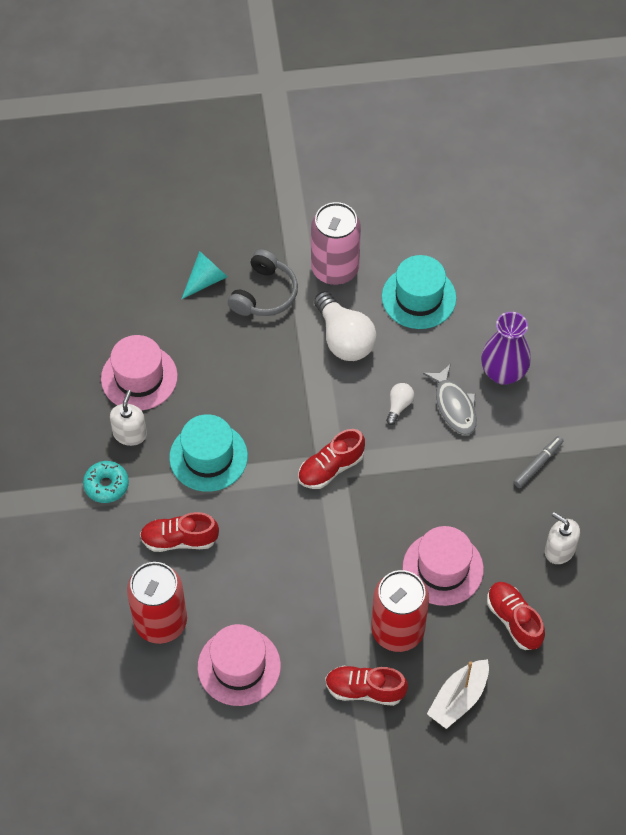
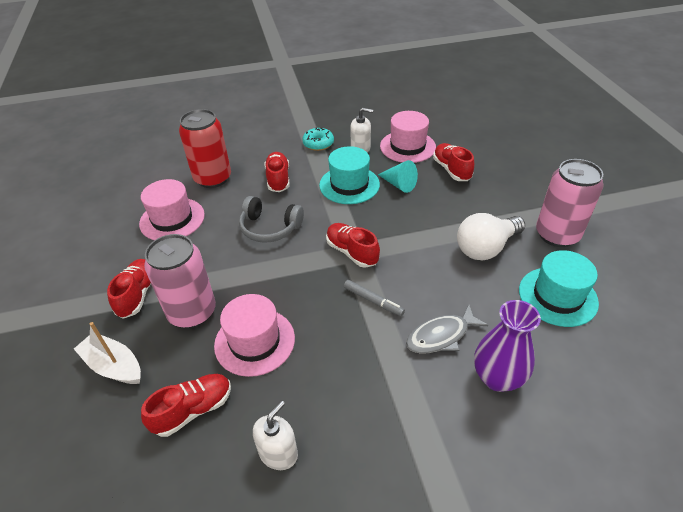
camera: 85 degrees right, 15 degrees down
turquoise cone [182,251,227,299] -> turquoise cone moved to [378,160,418,193]
grey headphones [228,249,298,316] -> grey headphones moved to [239,196,304,243]
red can [371,570,429,652] -> pink can [144,234,216,328]
white light bulb [386,383,414,425] -> none
grey marker [514,436,563,488] -> grey marker moved to [344,280,405,316]
none -> red shoe [433,143,474,181]

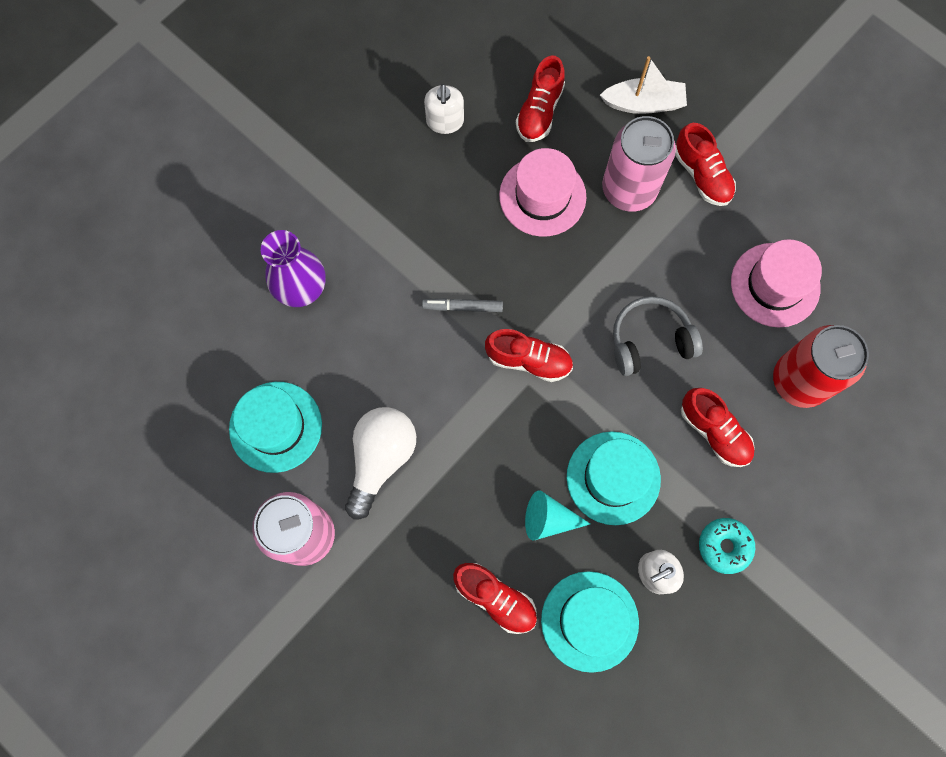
camera: 145 degrees right, 30 degrees up
pink hat [380,111,436,163] -> turquoise hat [541,571,639,673]
grey fish [406,304,488,354] -> none

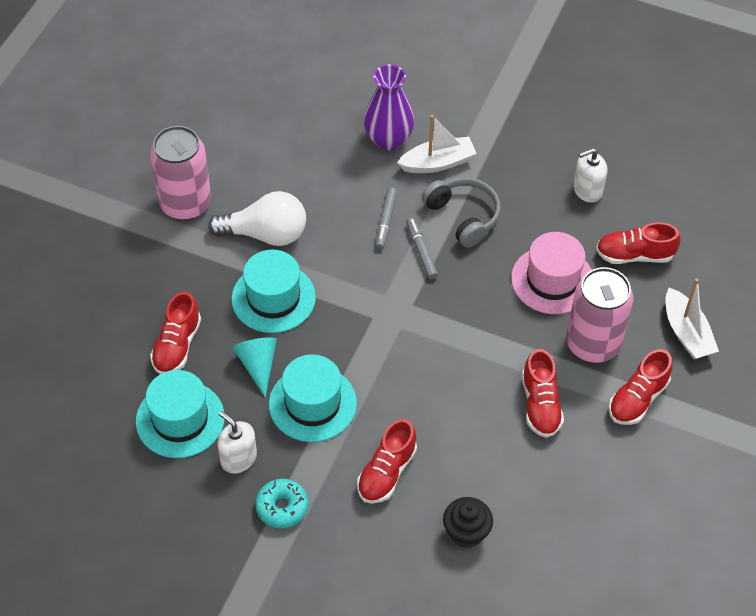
camera: 70 degrees right, 20 degrees down
turquoise hat [229,382,322,473] -> turquoise hat moved to [231,250,316,333]
red shoe [485,329,573,382] -> red shoe moved to [522,349,564,438]
grey headphones [613,296,703,376] -> grey headphones moved to [422,177,501,248]
pink hat [731,239,822,327] -> none
red can [773,325,869,408] -> black cupcake [443,497,493,548]
none -> grey marker [375,188,397,249]
none -> white boat [397,115,477,173]

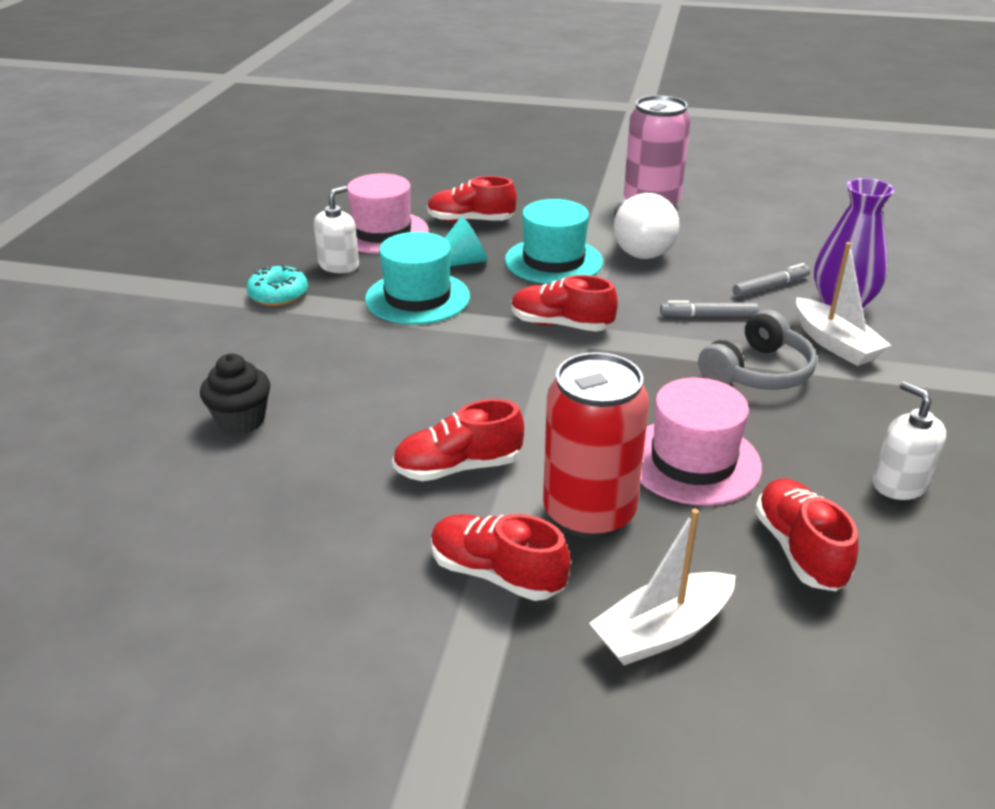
camera: 80 degrees right, 20 degrees down
turquoise hat [136,370,225,458] -> pink hat [347,173,429,253]
red shoe [357,419,417,504] -> red shoe moved to [512,275,618,332]
grey marker [406,218,438,279] -> grey marker moved to [733,263,810,297]
pink can [566,267,633,363] -> red can [543,352,649,539]

